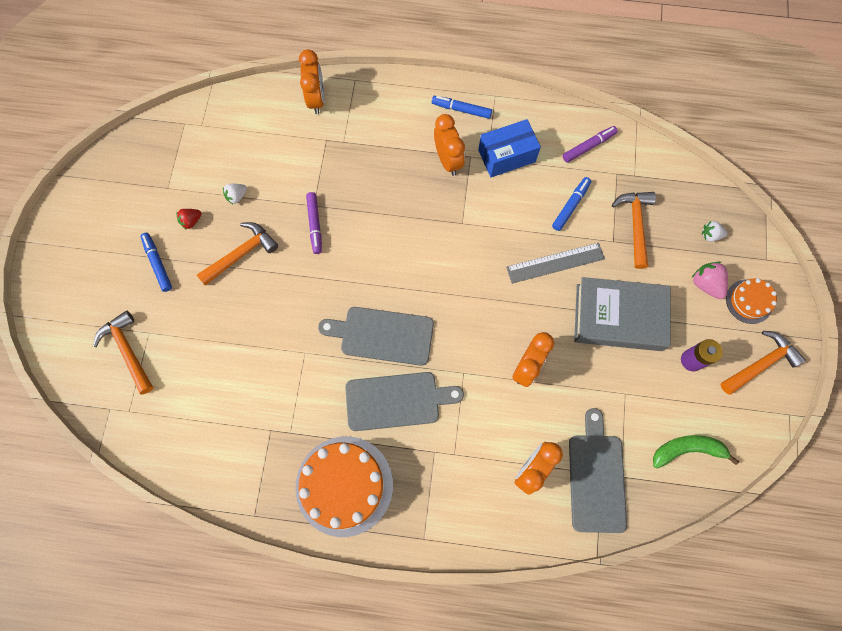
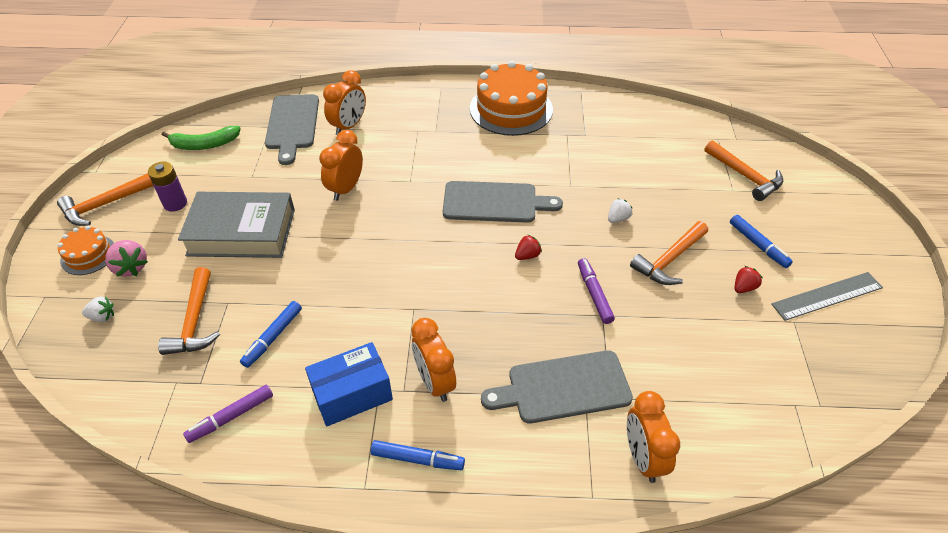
camera: 175 degrees right, 25 degrees down
white strawberry [223,184,247,204] -> white strawberry moved to [608,198,632,223]
grey cutting board [345,372,464,431] -> grey cutting board moved to [481,350,633,423]
grey ruler [506,243,605,284] -> grey ruler moved to [771,272,883,321]
none -> red strawberry [515,234,542,260]

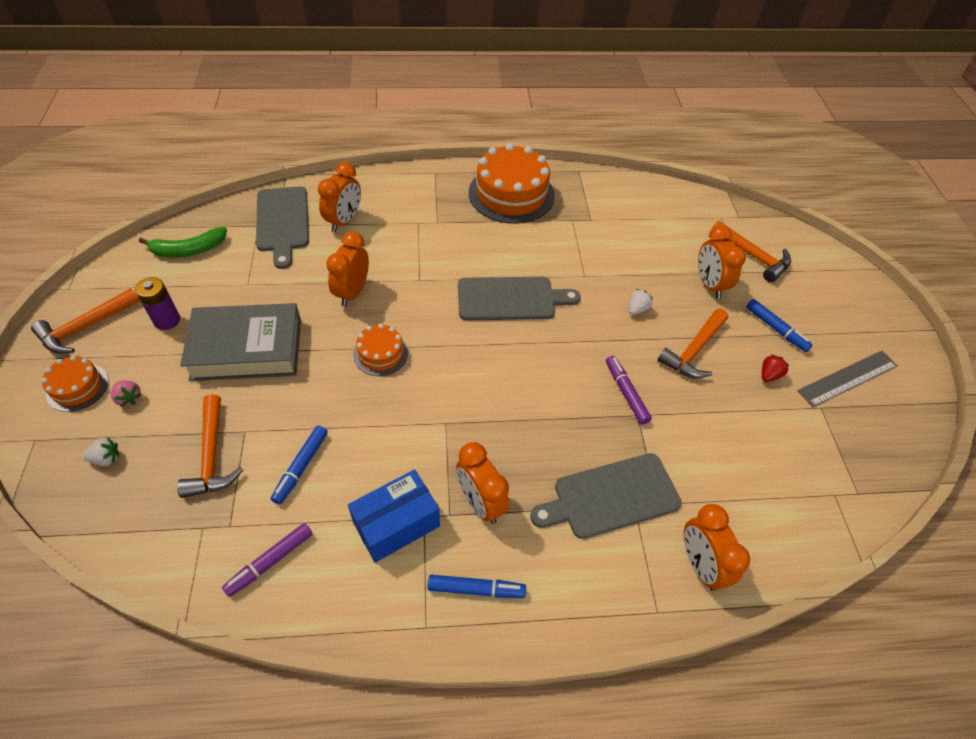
camera: 10 degrees left, 5 degrees up
pink strawberry [105,240,148,277] -> pink strawberry [111,380,142,407], size x0.65
red strawberry [515,234,542,260] -> none
none -> orange cake [353,323,408,376]
none -> orange clock [698,225,746,299]

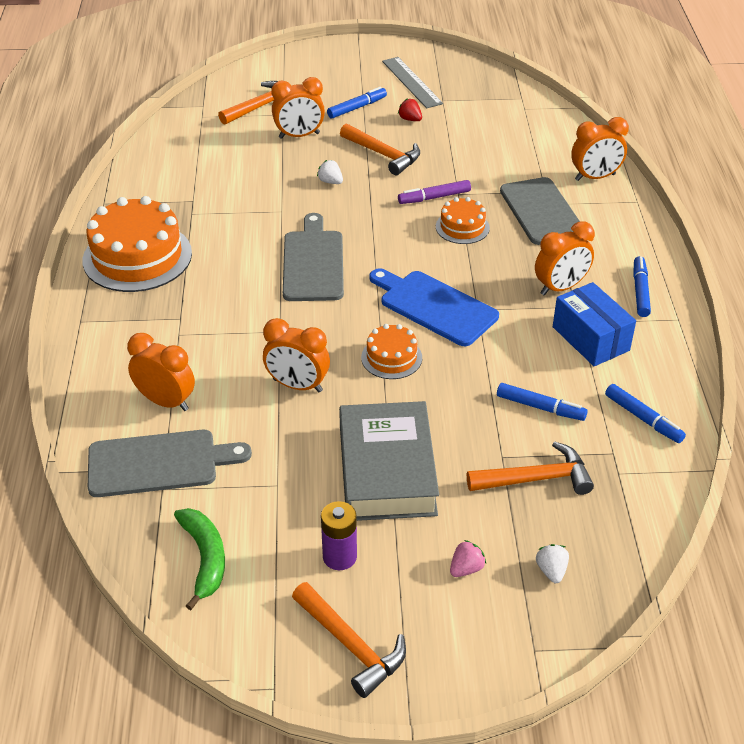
camera: 85 degrees left, 10 degrees down
orange cake [41,355,109,412] -> orange cake moved to [436,197,490,244]
purple marker [222,523,313,597] -> blue marker [605,384,686,443]
none -> blue cutting board [369,268,499,346]

